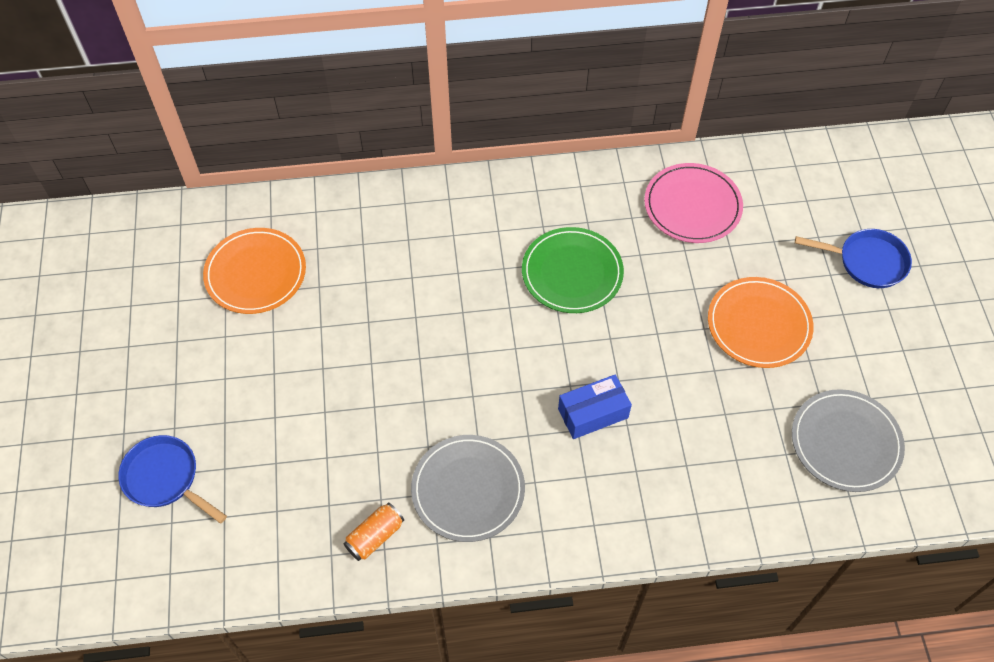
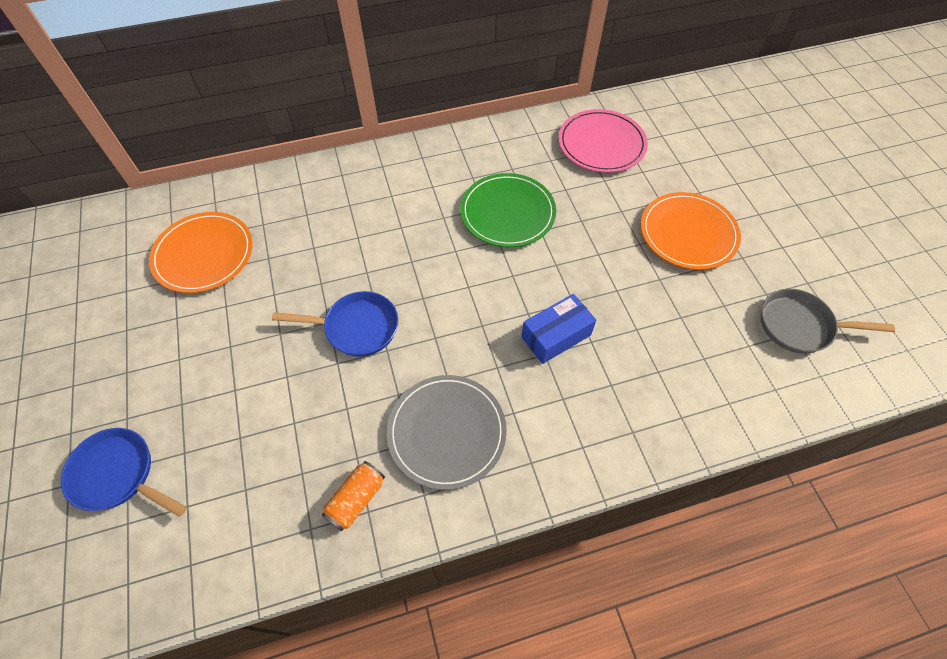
camera: 10 degrees left, 0 degrees up
grey plate [792,389,905,492] -> grey pan [761,289,895,354]
blue pan [795,229,912,288] -> blue pan moved to [272,291,398,357]

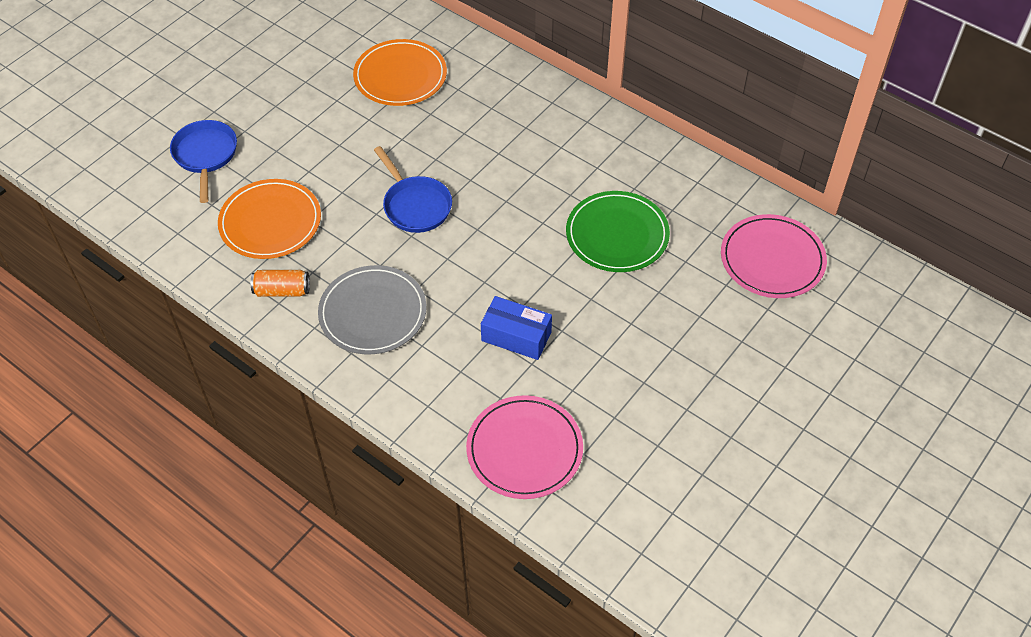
camera: 55 degrees right, 5 degrees down
orange plate [641,192,741,270] -> orange plate moved to [218,179,321,259]
grey pan [761,289,895,354] -> none
none -> pink plate [466,395,583,499]

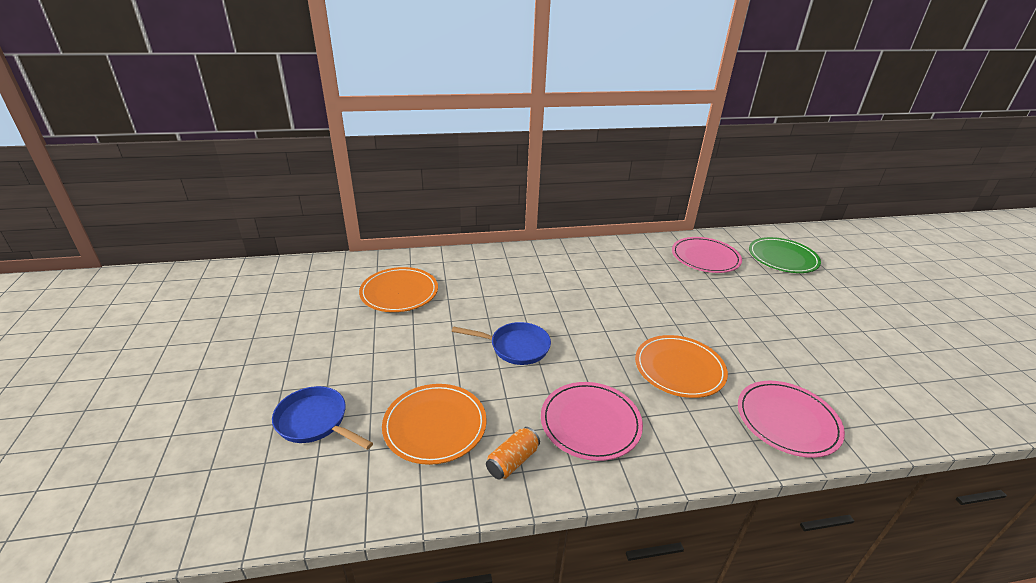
camera: 50 degrees left, 20 degrees down
grey plate [318,265,427,354] -> pink plate [541,382,643,461]
blue box [481,296,552,360] -> orange plate [635,335,728,398]
green plate [566,191,670,272] -> green plate moved to [749,237,821,273]

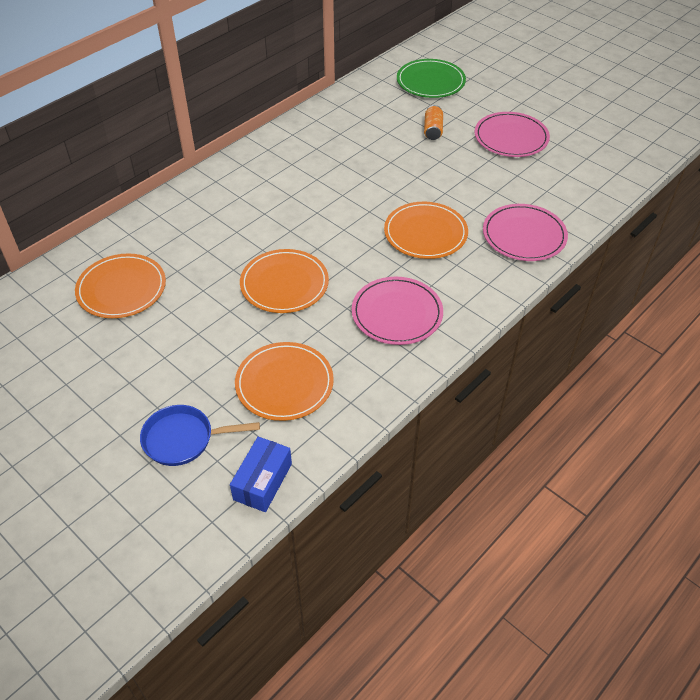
camera: 35 degrees left, 15 degrees up
blue pan [452,322,551,365] -> orange plate [240,249,329,313]
orange can [486,427,540,480] -> orange can moved to [424,105,443,140]
pink plate [672,237,742,273] -> pink plate moved to [475,112,550,157]
none -> blue box [230,437,292,512]

